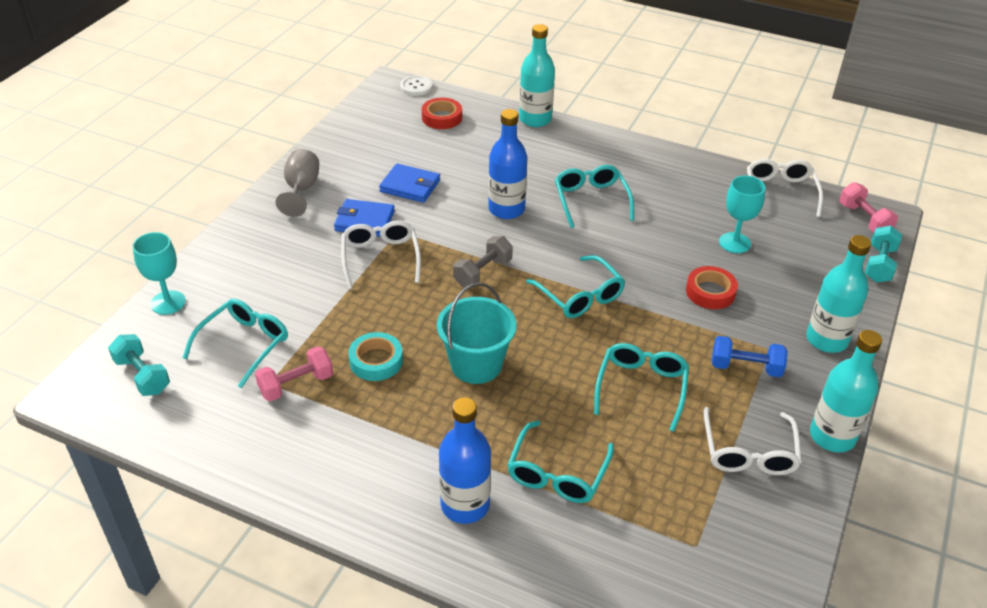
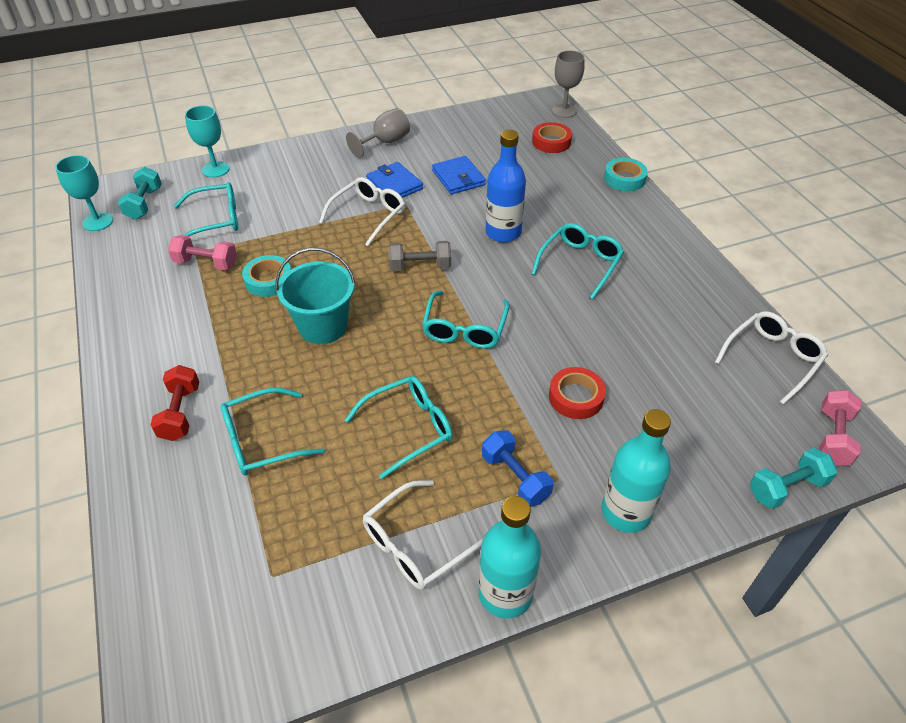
camera: 45 degrees right, 5 degrees up
white button [400,75,433,96] -> grey goblet [552,50,584,118]
blue bottle [439,397,491,524] -> red dumbbell [150,365,199,441]
turquoise bottle [519,24,555,127] -> turquoise tape [604,158,648,191]
turquoise goblet [719,176,766,253] -> turquoise goblet moved to [55,155,113,231]

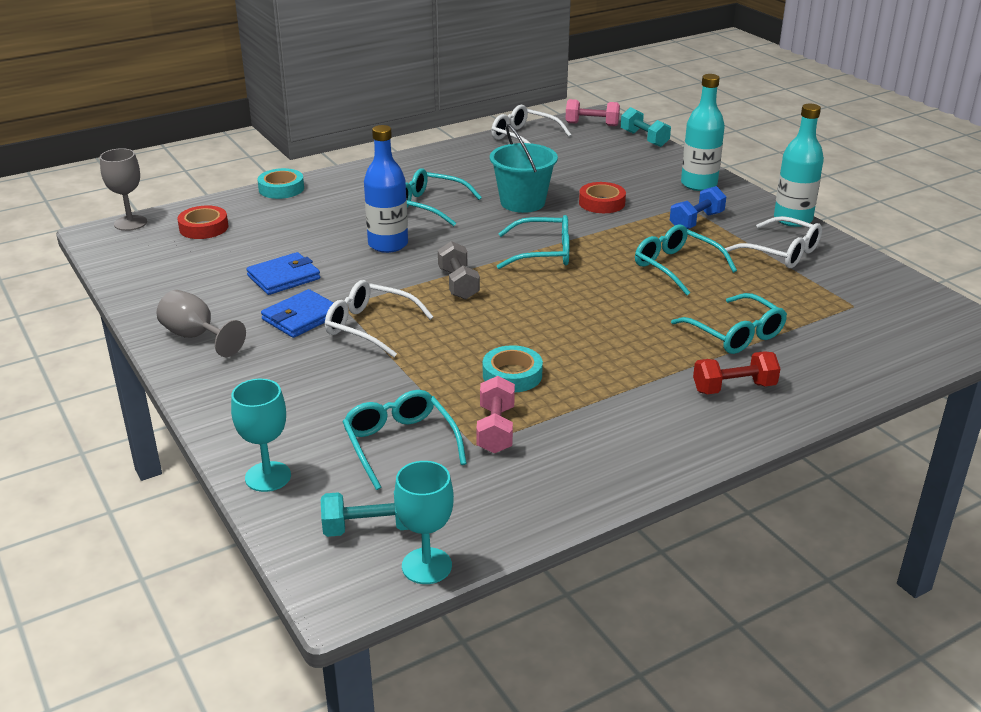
camera: 100 degrees left, 15 degrees down
turquoise bucket [275,248,355,344] -> turquoise bucket moved to [490,124,558,213]

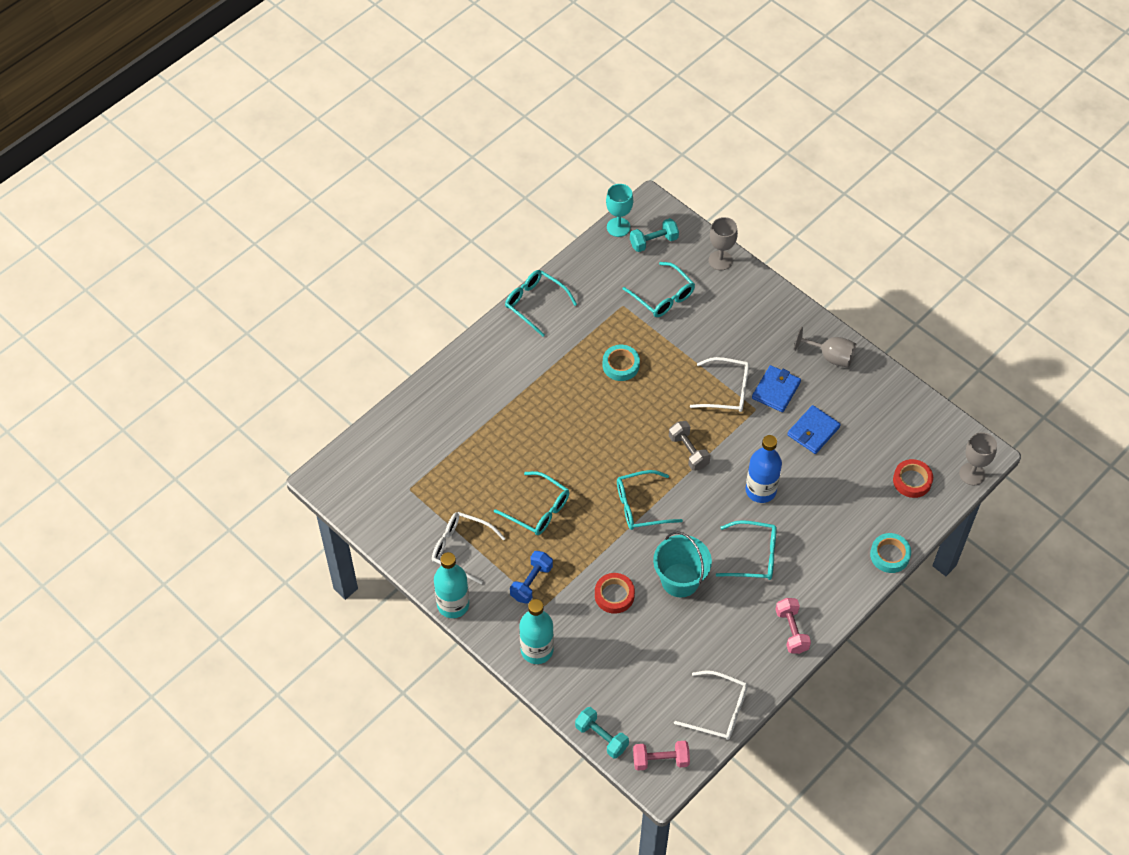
camera: 165 degrees right, 25 degrees up
turquoise goblet [231,379,291,492] -> grey goblet [709,217,738,270]
pink dumbbell [476,376,515,454] -> pink dumbbell moved to [775,598,811,654]
turquoise glasses [671,293,787,354] -> turquoise glasses moved to [505,270,577,337]
red dumbbell [693,351,780,394] -> none

